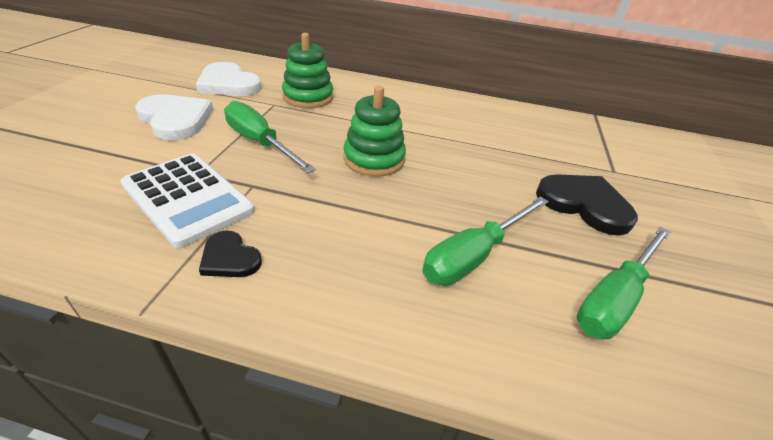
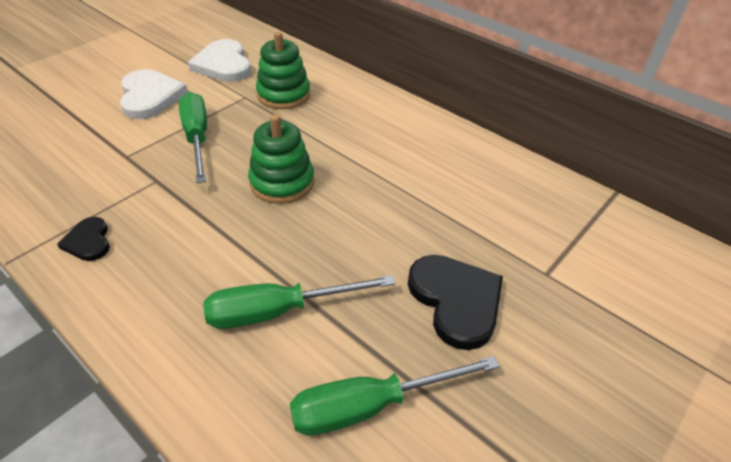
camera: 30 degrees right, 5 degrees up
white calculator [121,153,255,248] -> none

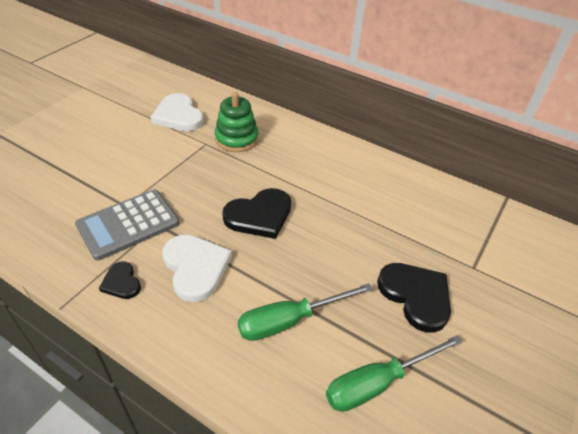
camera: 10 degrees left, 0 degrees up
white heart [120,69,188,119] -> white heart moved to [162,235,232,302]
green screwdriver [179,92,207,183] -> none
green stacking toy [248,114,314,204] -> black heart [222,188,291,239]
none -> grey calculator [75,190,179,261]

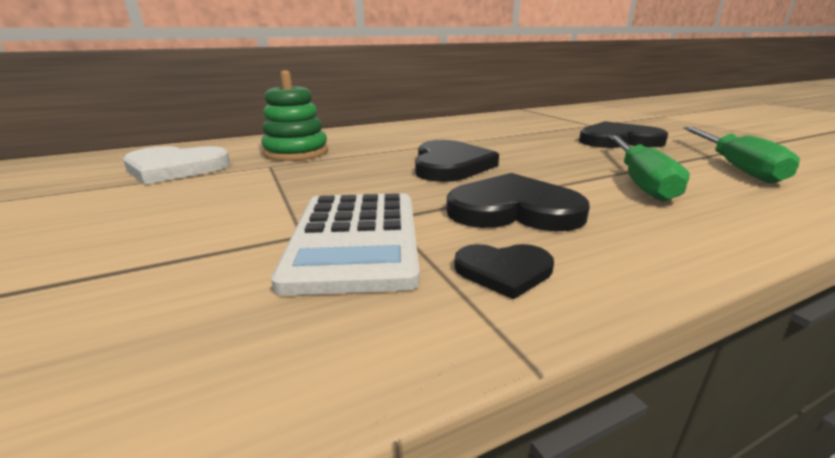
camera: 55 degrees left, 20 degrees down
grey calculator [75,190,179,261] -> white calculator [271,193,420,295]
white heart [162,235,232,302] -> black heart [446,173,590,232]

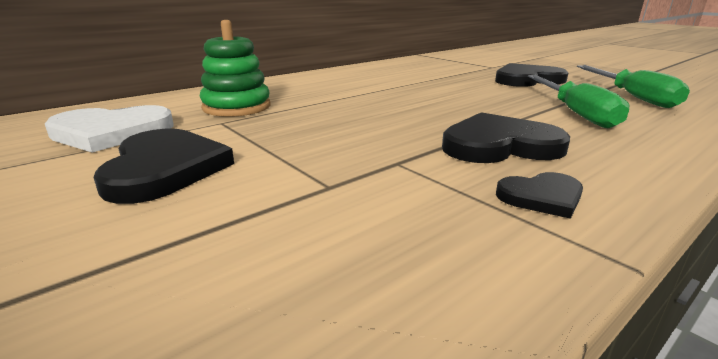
camera: 15 degrees left, 0 degrees up
white calculator [271,193,420,295] -> none
black heart [415,140,499,182] -> black heart moved to [93,129,234,204]

